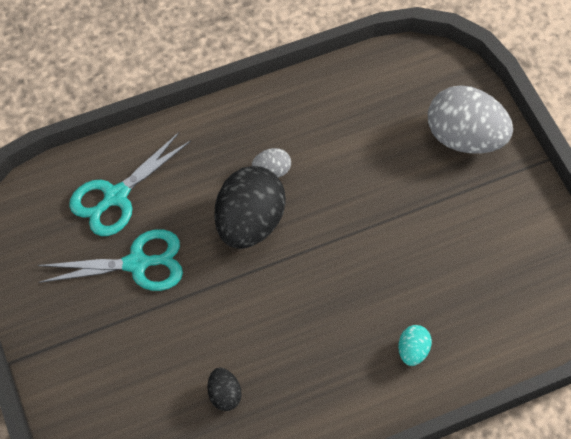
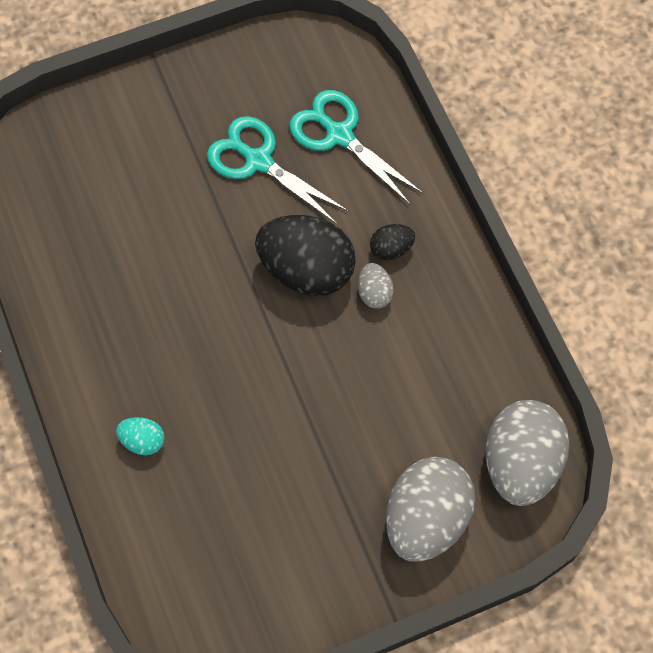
camera: 90 degrees right, 5 degrees up
turquoise scissors [38,229,183,291] -> turquoise scissors turned 135 degrees clockwise [207,116,349,224]
black egg [207,368,242,411] -> black egg moved to [370,224,415,260]
none -> grey egg [486,400,569,506]

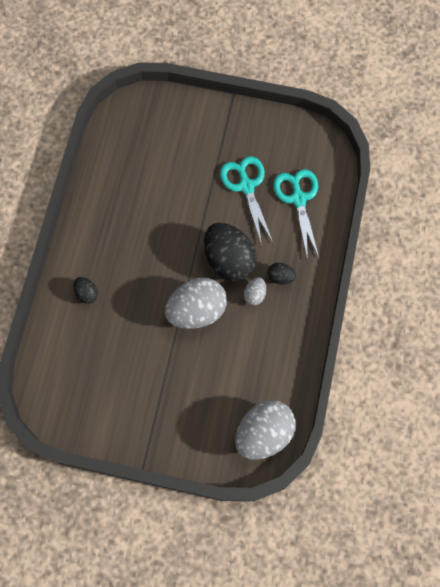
camera: 35 degrees right, 5 degrees up
turquoise egg [116,417,165,455] -> black egg [73,277,98,304]
grey egg [386,457,476,562] -> grey egg moved to [165,277,227,329]

